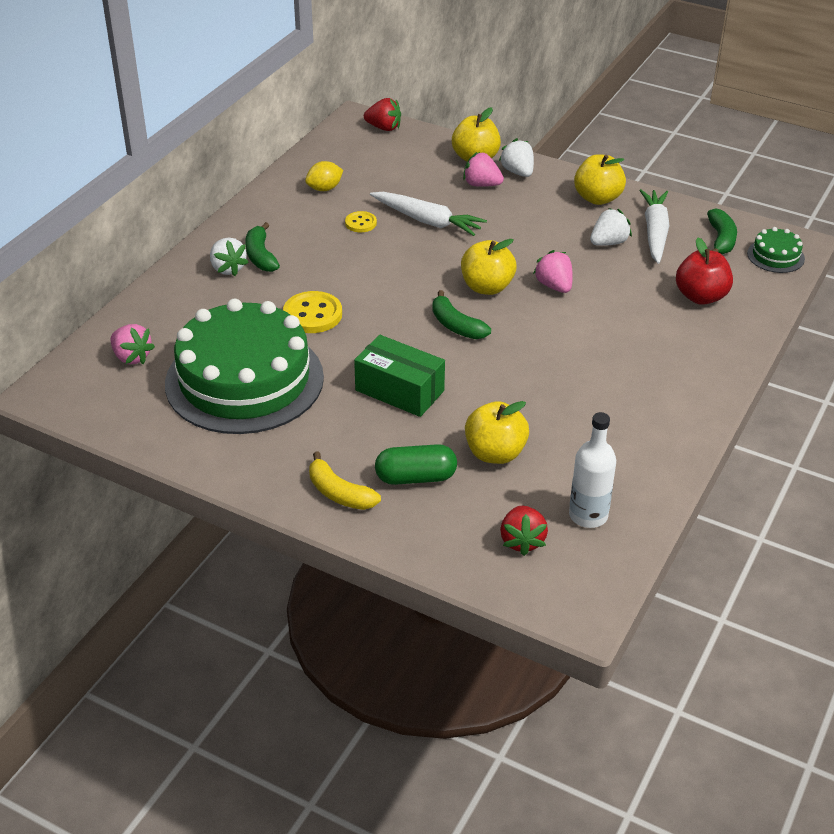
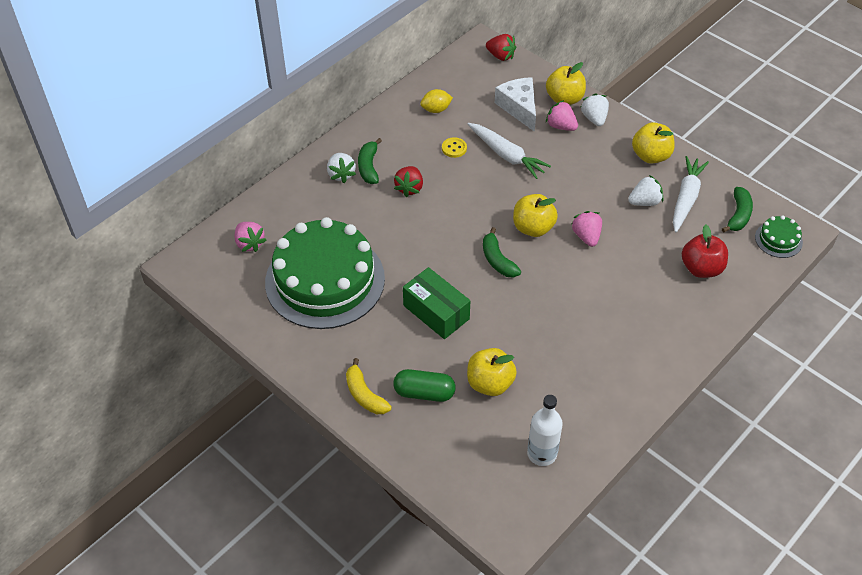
camera: 15 degrees right, 10 degrees up
yellow button [283,291,342,333] -> none
red strawberry [500,505,548,556] -> red strawberry moved to [394,166,423,197]
none -> white cheese [495,77,536,132]

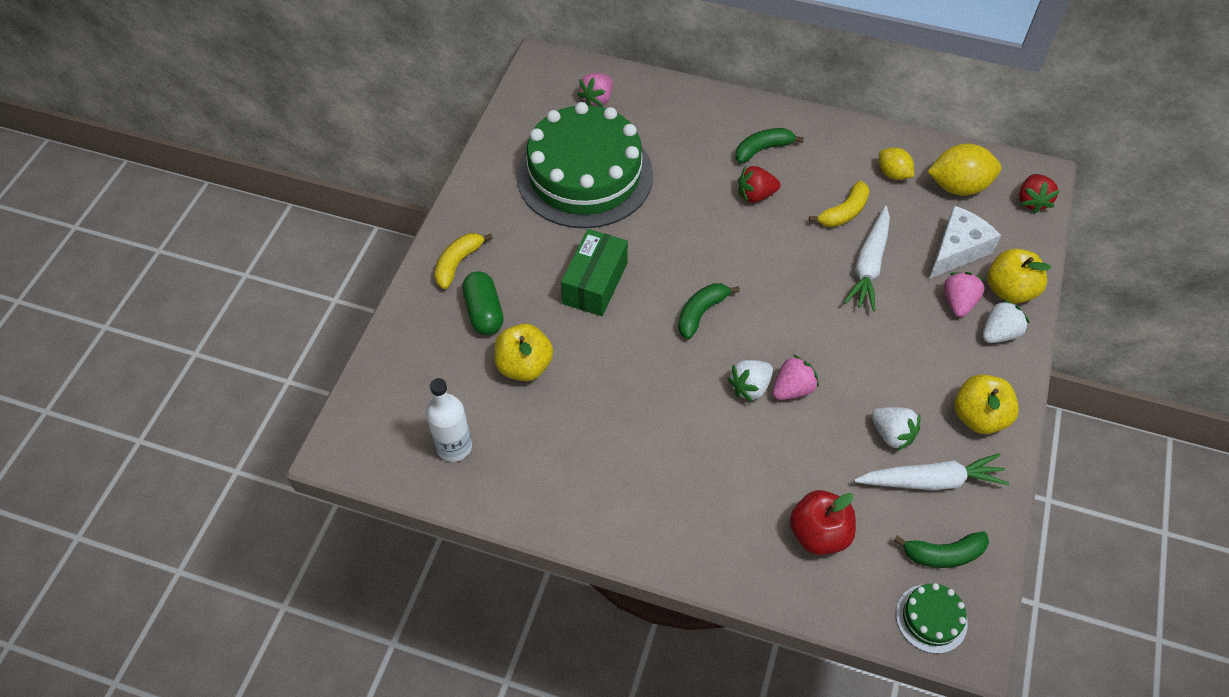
camera: 65 degrees right, 5 degrees up
white strawberry [327,153,356,183] -> white strawberry moved to [727,360,773,402]
yellow button [442,137,467,158] -> yellow banana [809,181,870,227]
yellow apple [513,194,558,237] -> none
none -> yellow lemon [927,143,1001,196]

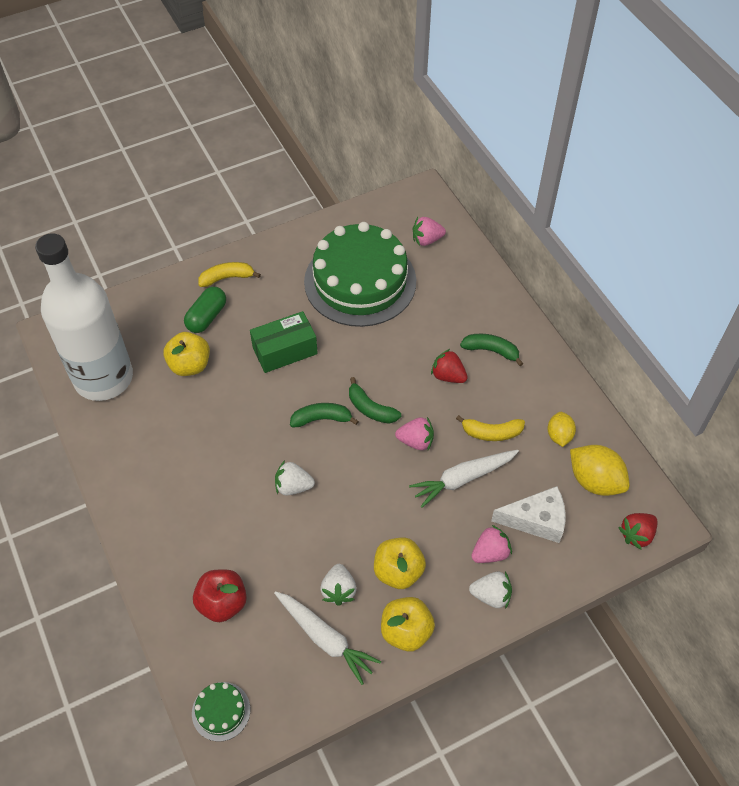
camera: 45 degrees right, 0 degrees up
white bottle [426,378,472,462] -> white bottle [35,233,133,401], size x2.23
pink strawberry [772,355,819,400] -> pink strawberry moved to [395,417,434,450]
green banana [894,531,989,568] -> green banana moved to [349,377,401,423]
yellow apple [987,249,1051,304] -> yellow apple moved to [374,537,426,589]

